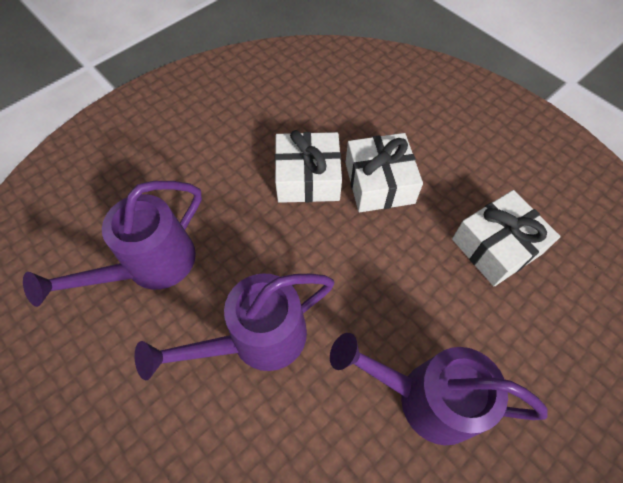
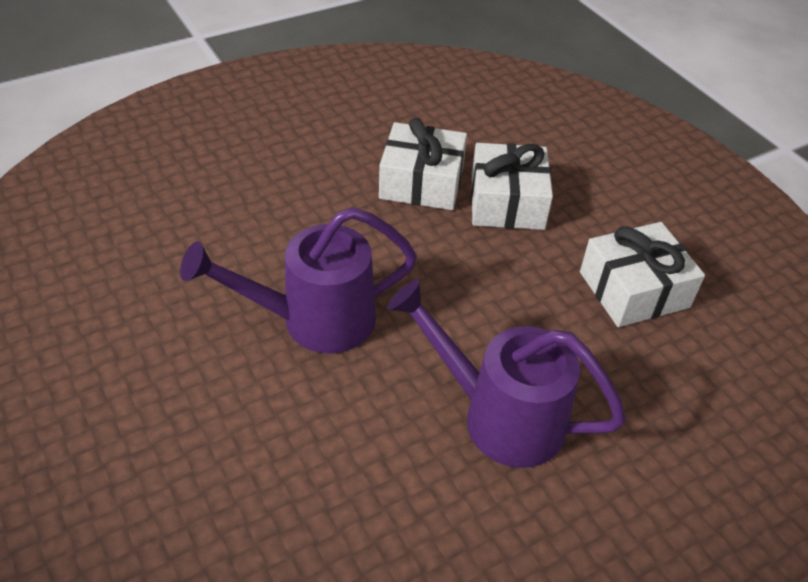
camera: 10 degrees right, 15 degrees down
purple watering can [23,181,202,307] -> none

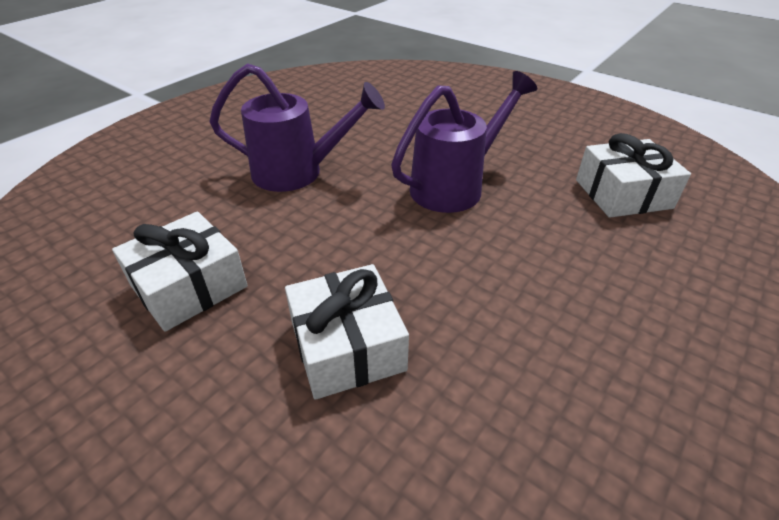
camera: 160 degrees right, 5 degrees down
white gift [379,118,467,210] -> white gift moved to [576,133,691,218]

